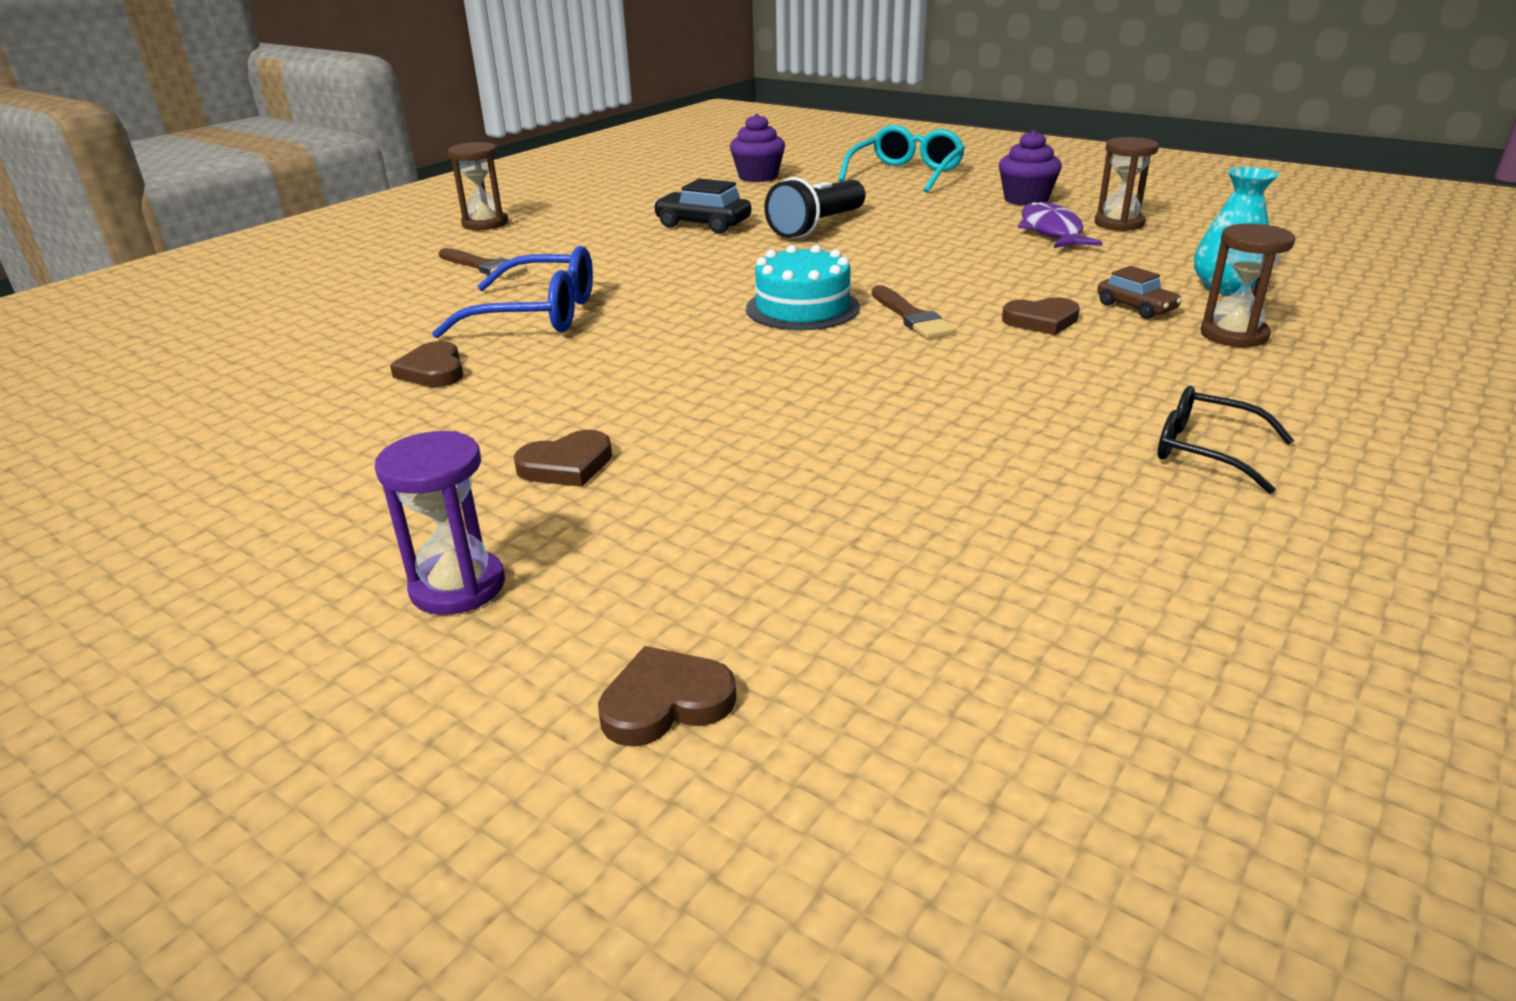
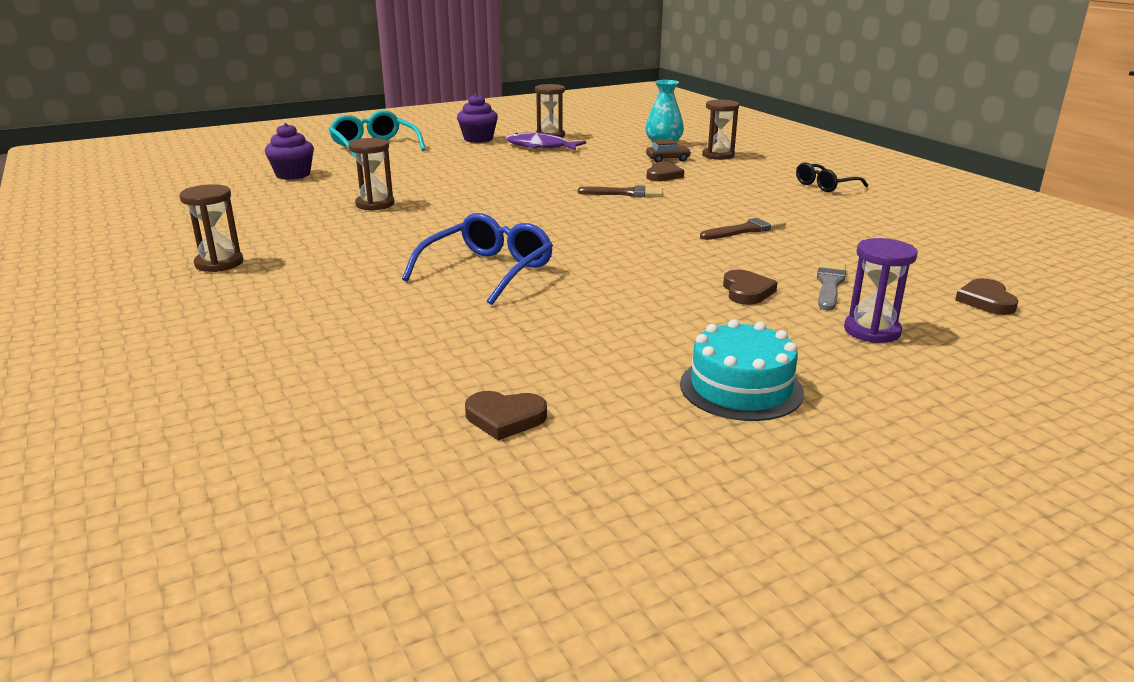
camera: 65 degrees left, 5 degrees down
brown heart [390,341,464,387] -> brown heart moved to [465,391,547,440]
brown brush [438,248,527,279] -> brown brush moved to [700,216,786,240]
black car [653,179,751,234] -> brown hourglass [348,138,395,211]
turquoise cake [746,245,860,330] -> turquoise cake moved to [680,319,804,421]
black flashlight [764,177,866,238] -> none
none -> grey brush [817,261,846,311]

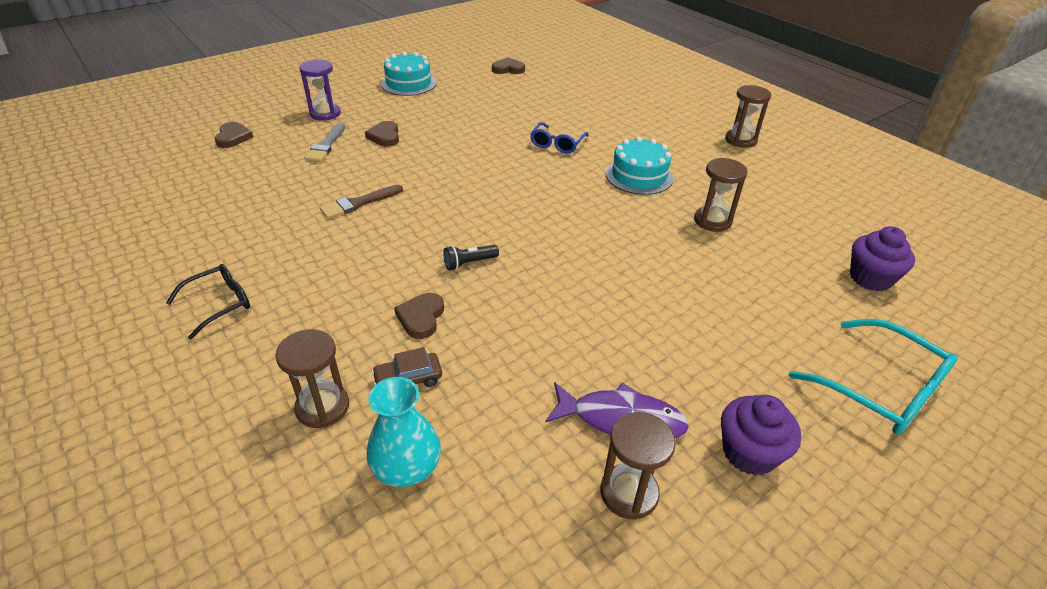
camera: 170 degrees right, 15 degrees up
blue glasses [402,213,553,305] -> blue glasses [530,122,589,154], size x0.63
brown brush [578,185,663,197] -> black flashlight [443,245,499,270]
none -> turquoise cake [606,137,673,195]

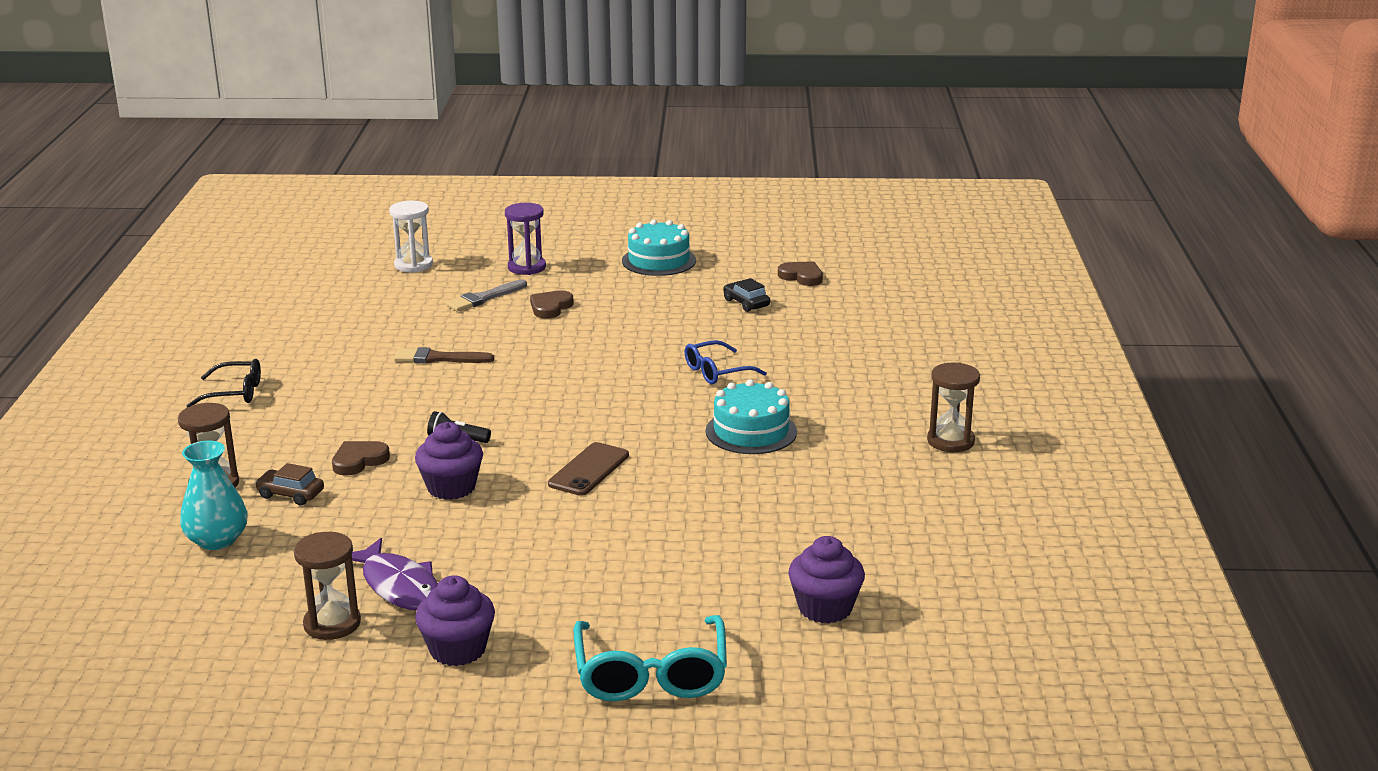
camera: 40 degrees right, 15 degrees down
brown heart [215,122,253,148] -> white hourglass [389,201,433,273]
brown hourglass [694,158,747,232] -> none
none -> purple cupcake [415,422,483,500]
none -> brown phone [548,442,629,496]
none -> black car [723,278,770,312]

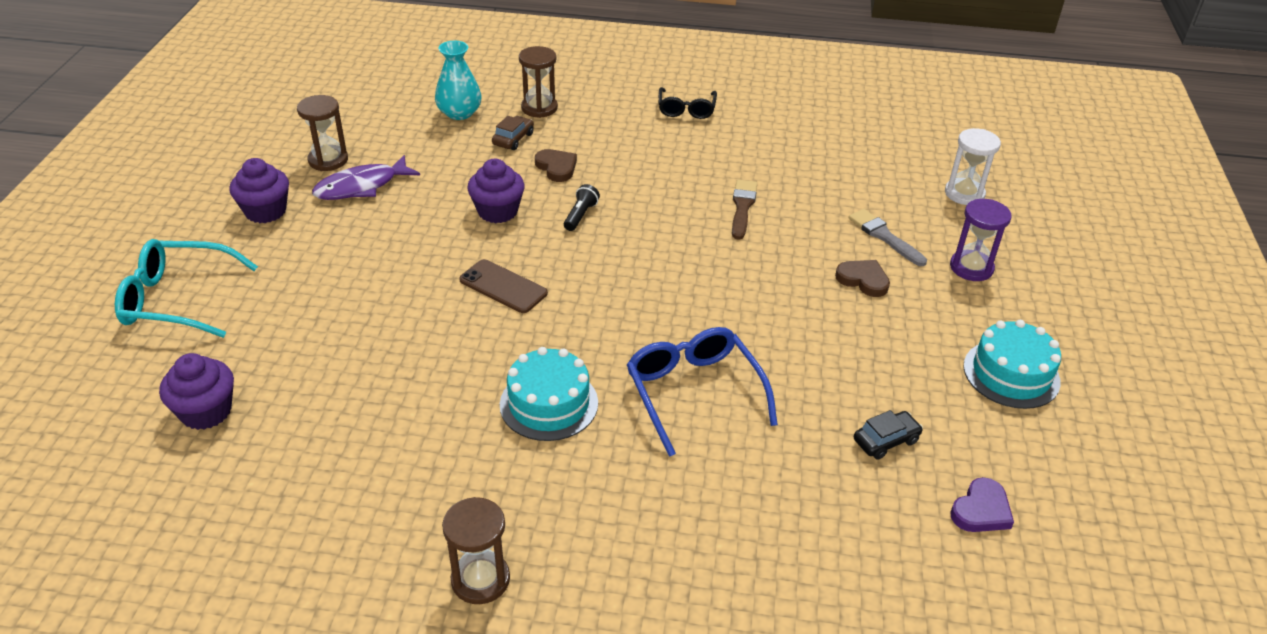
camera: 95 degrees right, 15 degrees up
blue glasses [685,340,767,384] -> blue glasses [627,327,778,457], size x1.60
brown heart [778,261,823,286] -> purple heart [950,477,1014,532]

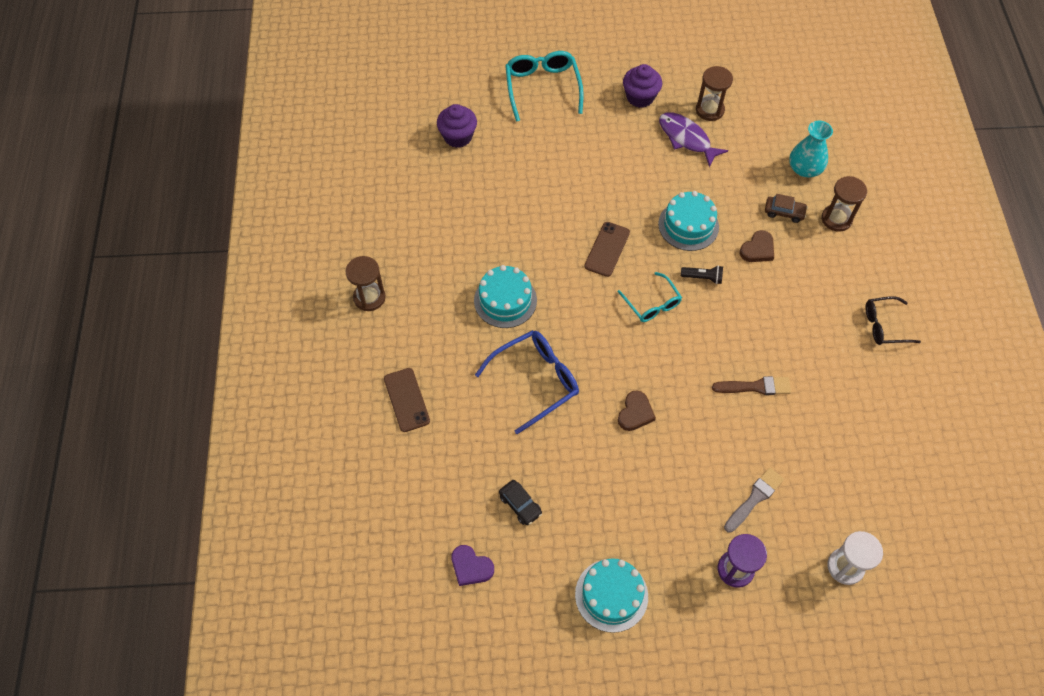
camera: 80 degrees right, 20 degrees up
purple cupcake [467,159,525,223] -> turquoise cake [658,191,719,251]
brown heart [835,260,890,297] -> brown heart moved to [618,390,656,431]
none -> brown phone [384,368,430,432]
none -> turquoise glasses [618,272,682,322]

